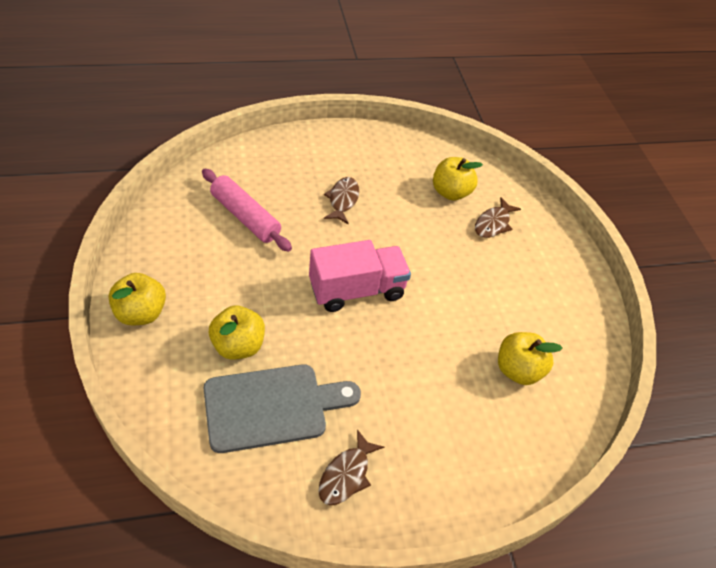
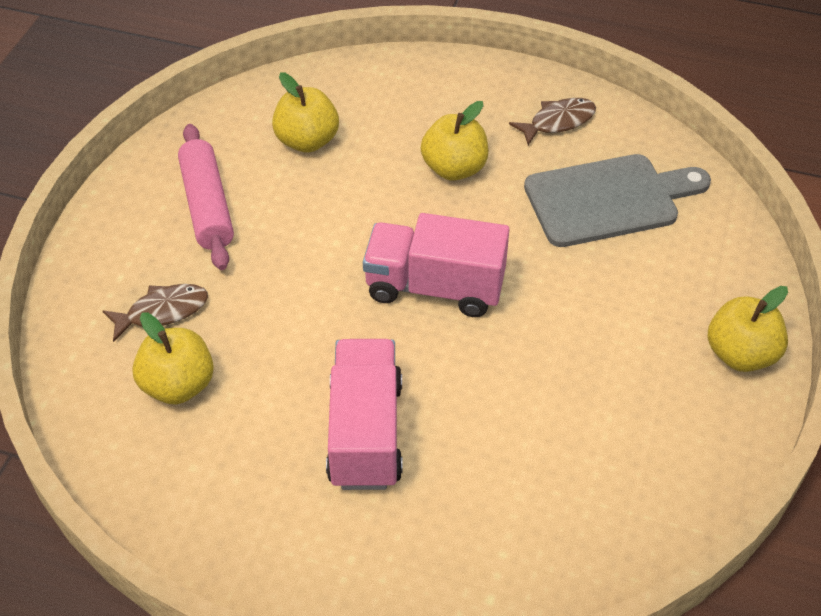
camera: 145 degrees left, 0 degrees up
pink rolling pin [202,169,292,252] -> pink rolling pin moved to [178,124,234,270]
grey cutting board [204,364,361,453] -> grey cutting board turned 150 degrees clockwise [524,154,711,247]
yellow apple [209,306,265,360] -> yellow apple moved to [421,101,489,181]
brown fish [324,177,359,224] -> pink truck [326,339,403,490]

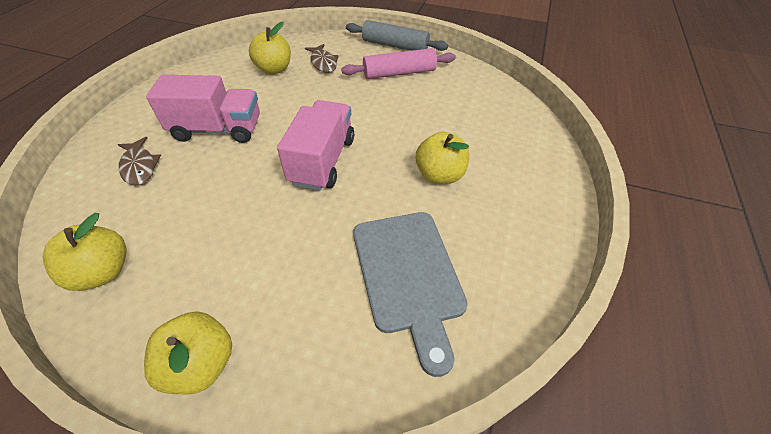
camera: 90 degrees right, 0 degrees up
yellow apple [272,72,339,152] -> yellow apple moved to [43,213,127,291]
brown fish [509,98,596,145] -> brown fish moved to [118,137,161,186]
none -> grey rolling pin [346,20,448,51]

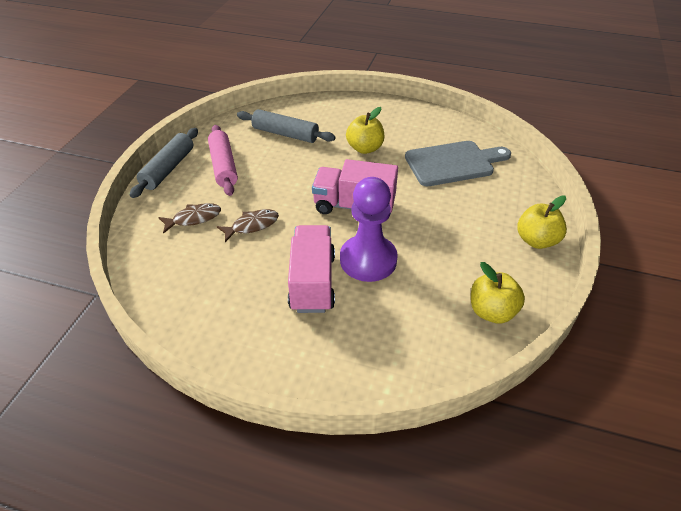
camera: 90 degrees left, 5 degrees down
brown fish [118,137,161,186] -> brown fish moved to [216,209,279,242]
yellow apple [249,22,291,74] -> none
none -> grey rolling pin [237,109,336,143]
none -> purple pawn [340,177,398,282]

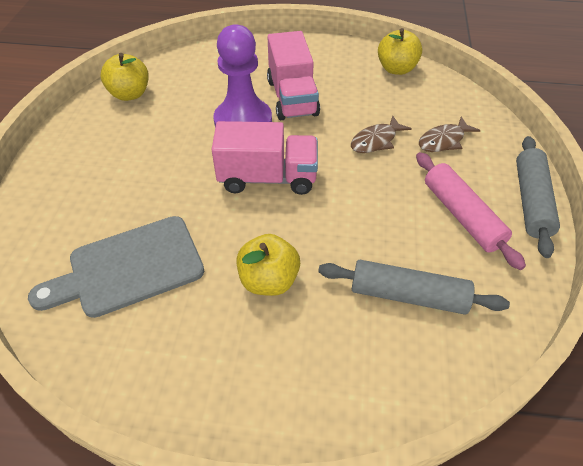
camera: 170 degrees right, 5 degrees up
yellow apple [517,195,567,249] -> yellow apple moved to [378,28,422,75]

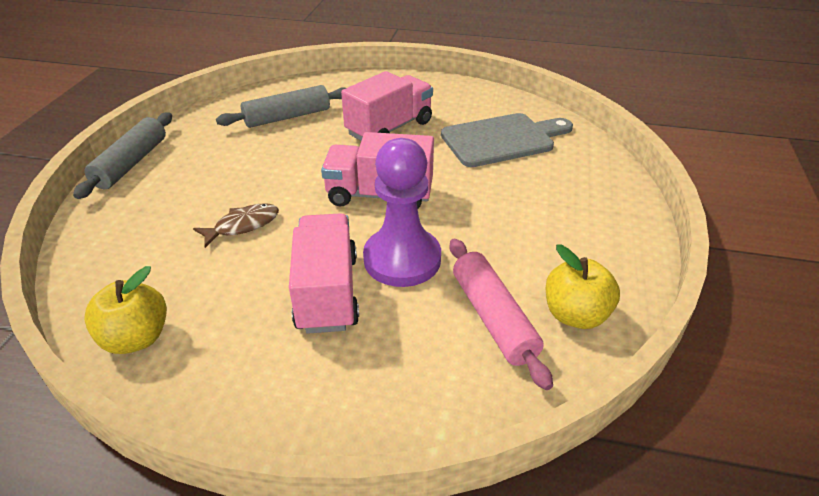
camera: 175 degrees left, 10 degrees down
yellow apple [236,234,300,296] -> pink truck [341,71,433,141]
grey rolling pin [318,260,510,315] -> grey rolling pin turned 45 degrees counterclockwise [216,85,346,128]
pink rolling pin [416,152,526,270] -> pink rolling pin moved to [450,239,553,390]
brown fish [419,116,481,152] -> none

